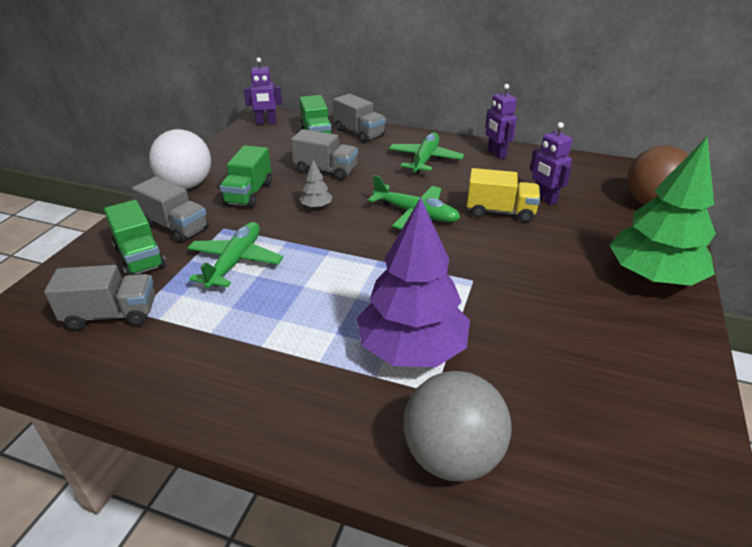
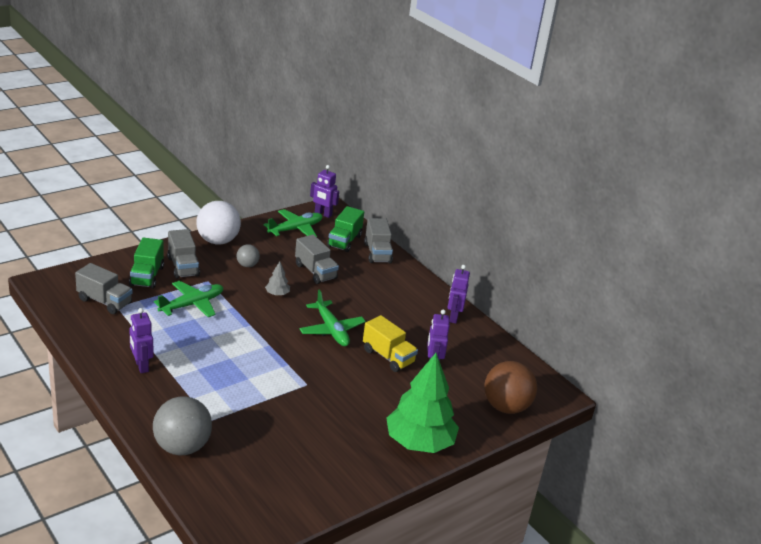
camera: 30 degrees right, 5 degrees down
green truck [220,145,272,208] -> grey ball [237,244,260,267]
purple tree [357,198,470,367] -> none
green plane [389,132,464,173] -> green plane moved to [263,209,322,237]
none -> purple robot [129,308,154,373]

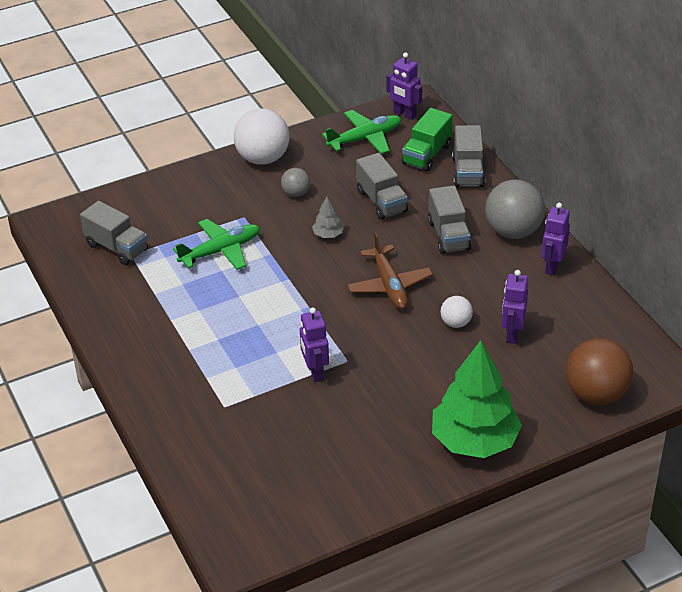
camera: 15 degrees right, 10 degrees up
green truck [129,238,164,289] -> none
purple robot [129,308,154,373] -> purple robot moved to [300,308,329,382]
grey ball [153,396,212,455] -> grey ball moved to [485,180,545,239]
grey truck [167,229,200,279] -> grey truck moved to [428,185,472,254]
green plane [299,289,366,346] -> brown plane [347,233,433,309]
yellow truck [363,315,418,372] -> white ball [440,296,473,328]

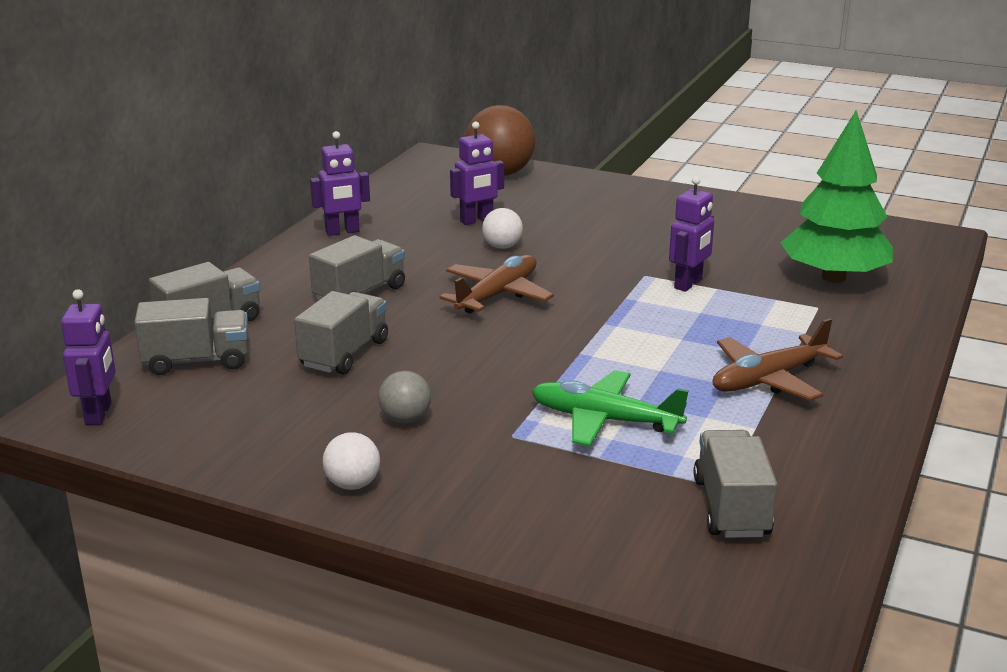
camera: 130 degrees left, 15 degrees down
white ball [234,109,289,165] -> white ball [323,432,380,490], size x0.51
grey tree [312,196,344,238] -> none
green plane [322,110,401,154] -> none
green truck [402,108,453,172] -> grey truck [134,298,249,375]
green tree [432,340,522,458] -> green tree moved to [780,110,893,283]
grey ball [485,180,545,239] -> none
none -> brown plane [713,318,843,401]

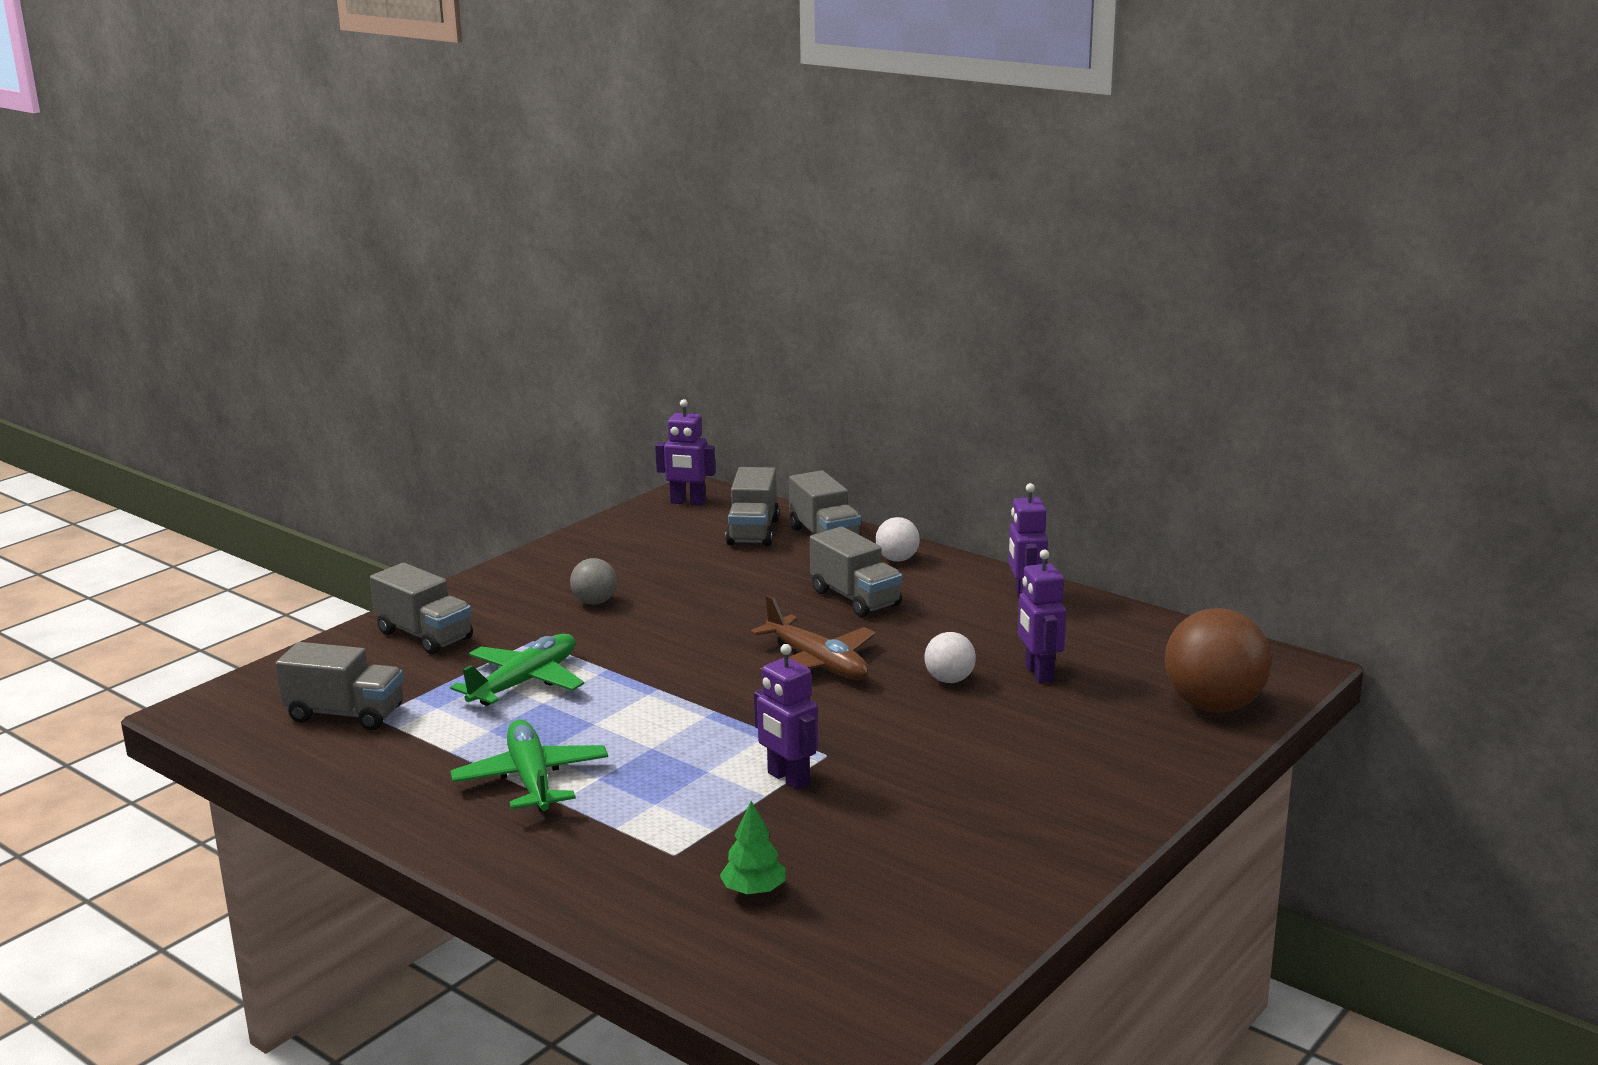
camera: 105 degrees right, 5 degrees down
grey truck [294,291,388,375] -> grey truck moved to [370,563,473,654]
white ball [323,432,380,490] -> white ball moved to [876,517,920,562]
brown plane [713,318,843,401] -> green plane [450,720,608,812]
green tree [780,110,893,283] -> green tree [719,801,785,895], size x0.41

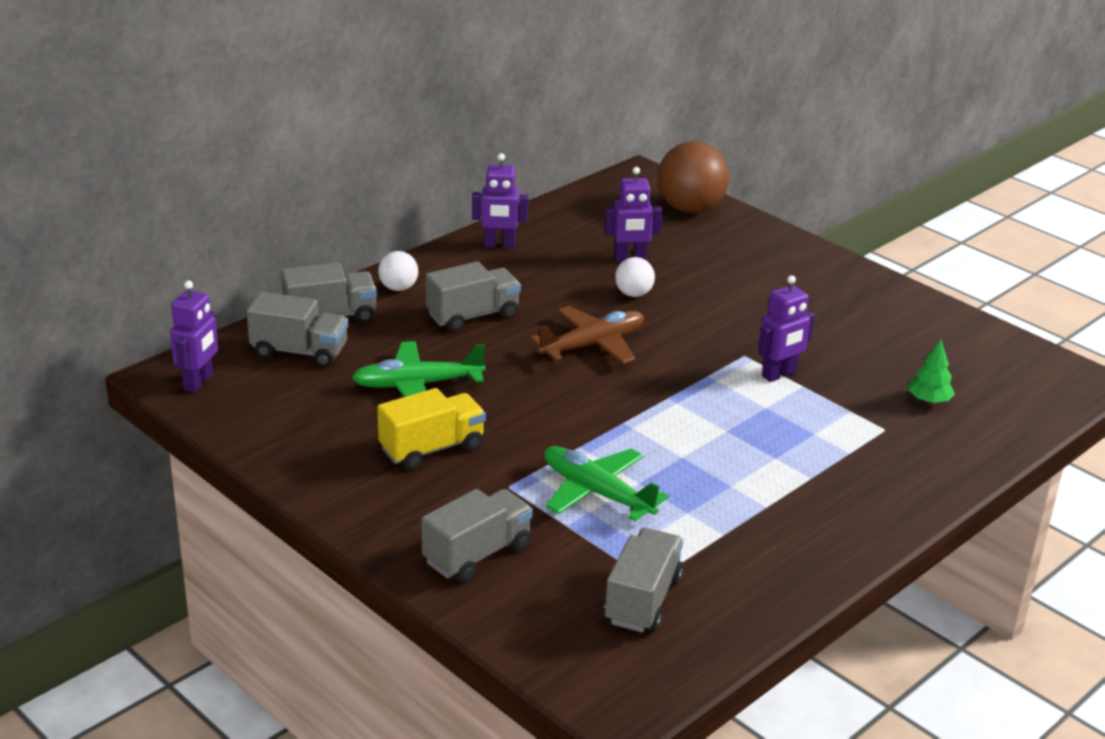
camera: 85 degrees left, 10 degrees up
green plane [450,720,608,812] -> green plane moved to [352,341,485,397]
grey ball [570,558,617,605] -> yellow truck [377,388,486,470]

